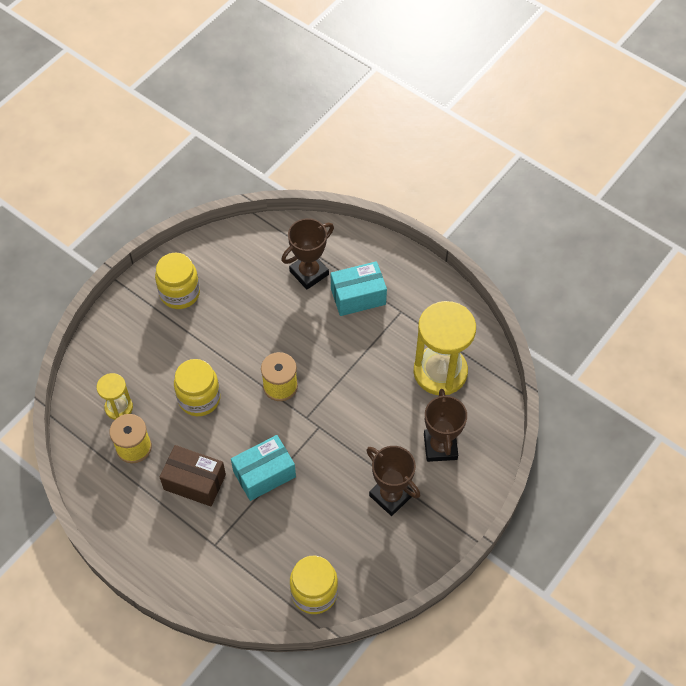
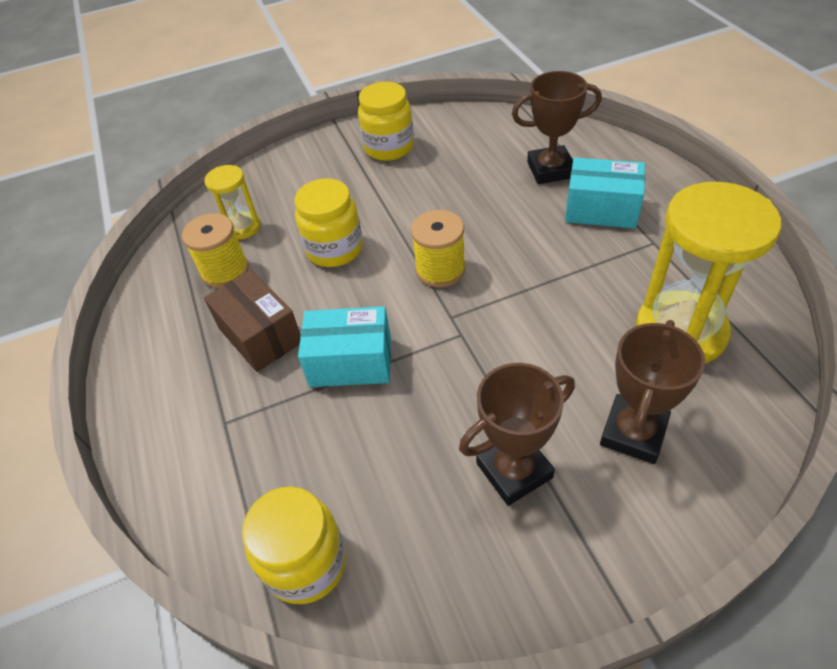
camera: 35 degrees right, 10 degrees down
brown trophy [366,446,420,516] -> brown trophy turned 75 degrees clockwise [459,363,575,506]

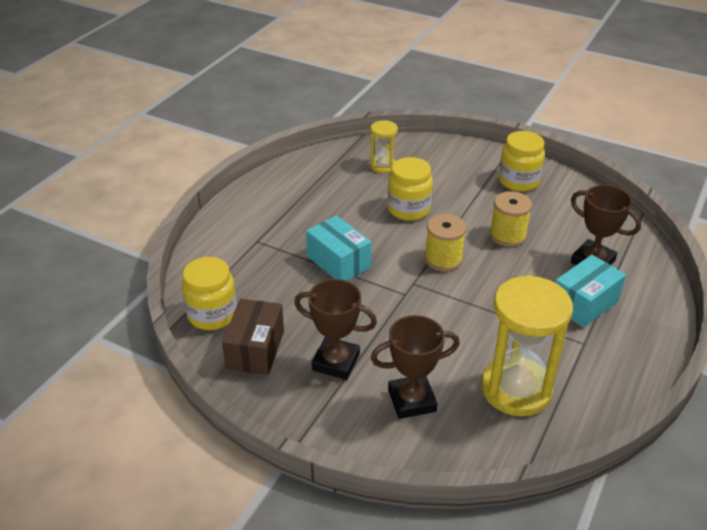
camera: 45 degrees right, 10 degrees down
yellow spool [182,213,249,288] -> yellow spool moved to [490,191,532,247]
brown box [204,270,300,372] -> brown box moved to [222,299,284,375]
turquoise box [565,158,645,229] -> turquoise box turned 75 degrees clockwise [555,255,626,328]

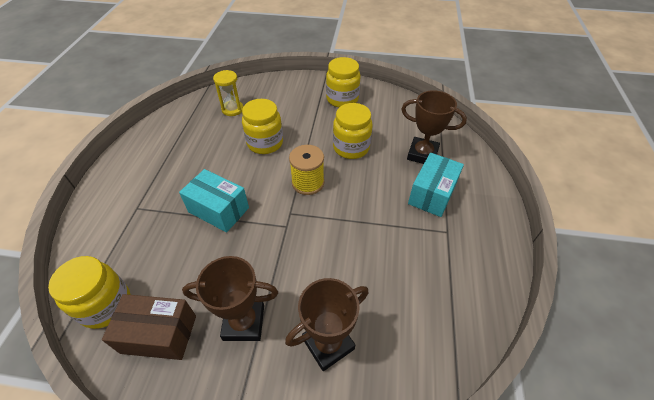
camera: 20 degrees left, 10 degrees up
brown box [222,299,284,375] -> brown box turned 75 degrees counterclockwise [102,294,196,360]
yellow hourglass [481,275,573,416] -> none
yellow spool [490,191,532,247] -> yellow jar [333,103,373,159]

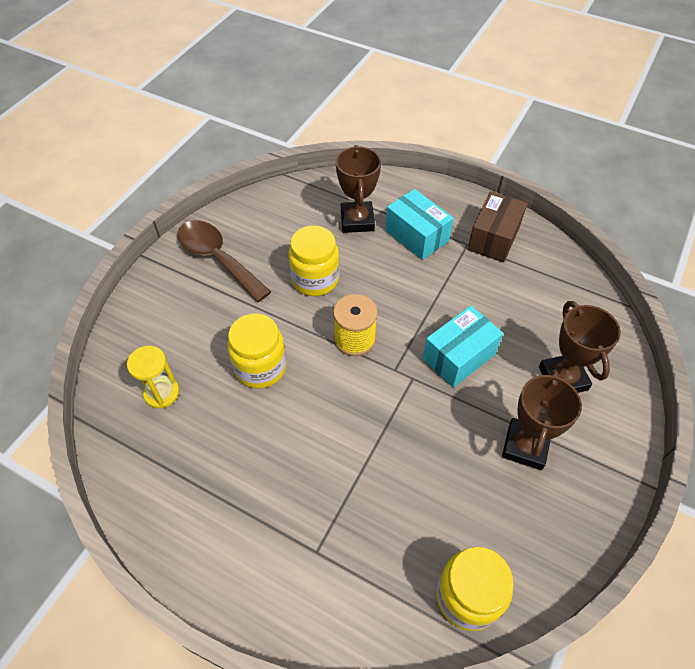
camera: 70 degrees left, 5 degrees up
brown box [102,294,196,360] -> brown box moved to [468,191,527,262]
turquoise box [179,169,249,232] -> turquoise box moved to [423,306,503,388]
yellow jar [326,57,361,107] -> brown spoon [177,220,271,302]
brown trophy [402,90,467,164] -> brown trophy turned 45 degrees counterclockwise [336,145,381,233]

